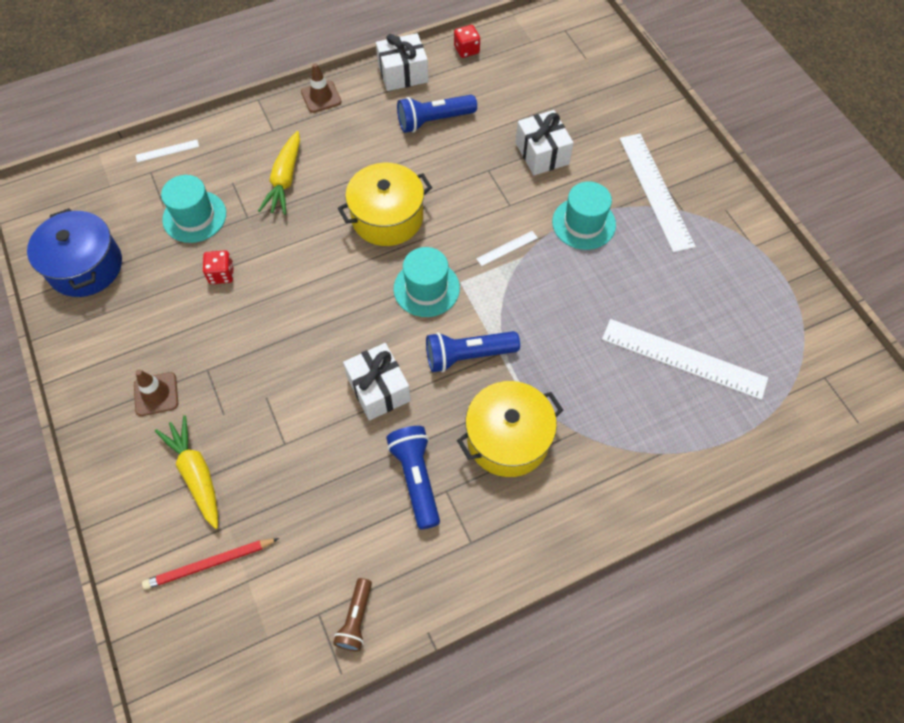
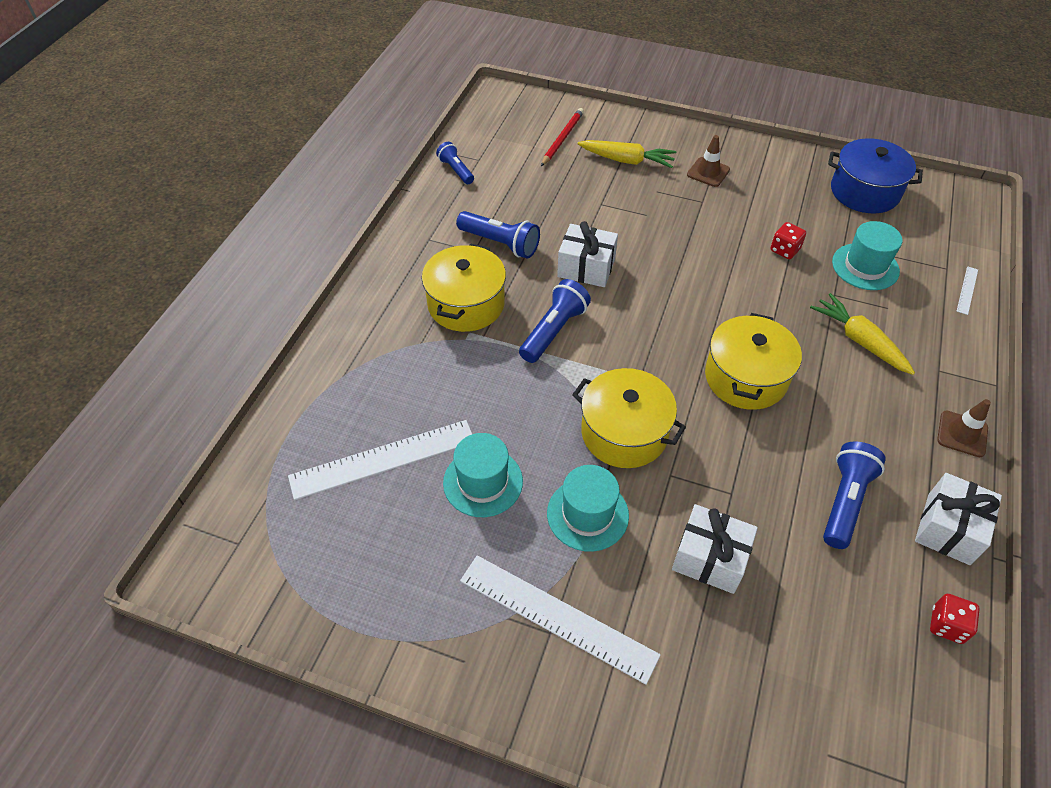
camera: 135 degrees right, 10 degrees down
brown flashlight [333,578,372,652] -> blue flashlight [436,142,474,184]
turquoise hat [394,247,460,317] -> turquoise hat moved to [443,433,523,517]
white ruler [476,231,538,266] -> yellow pot [572,368,686,468]

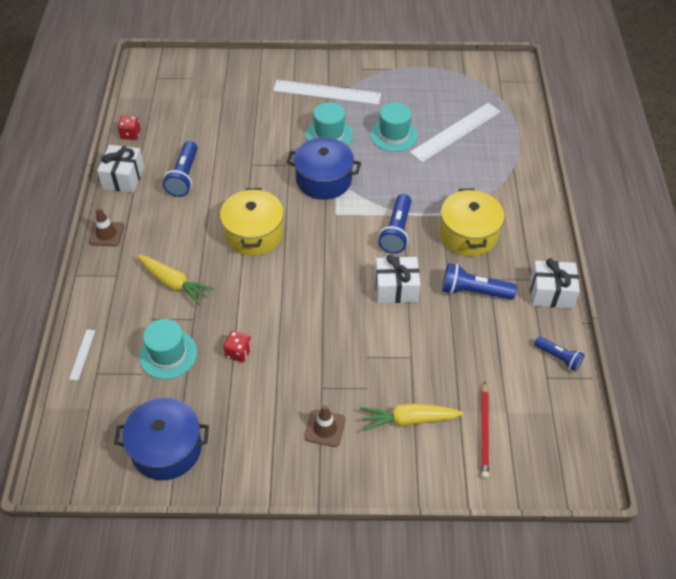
camera: 160 degrees right, 0 degrees up
yellow pot [572,368,686,468] -> blue pot [287,137,361,200]
white gift [672,504,758,594] -> white gift moved to [530,258,580,308]

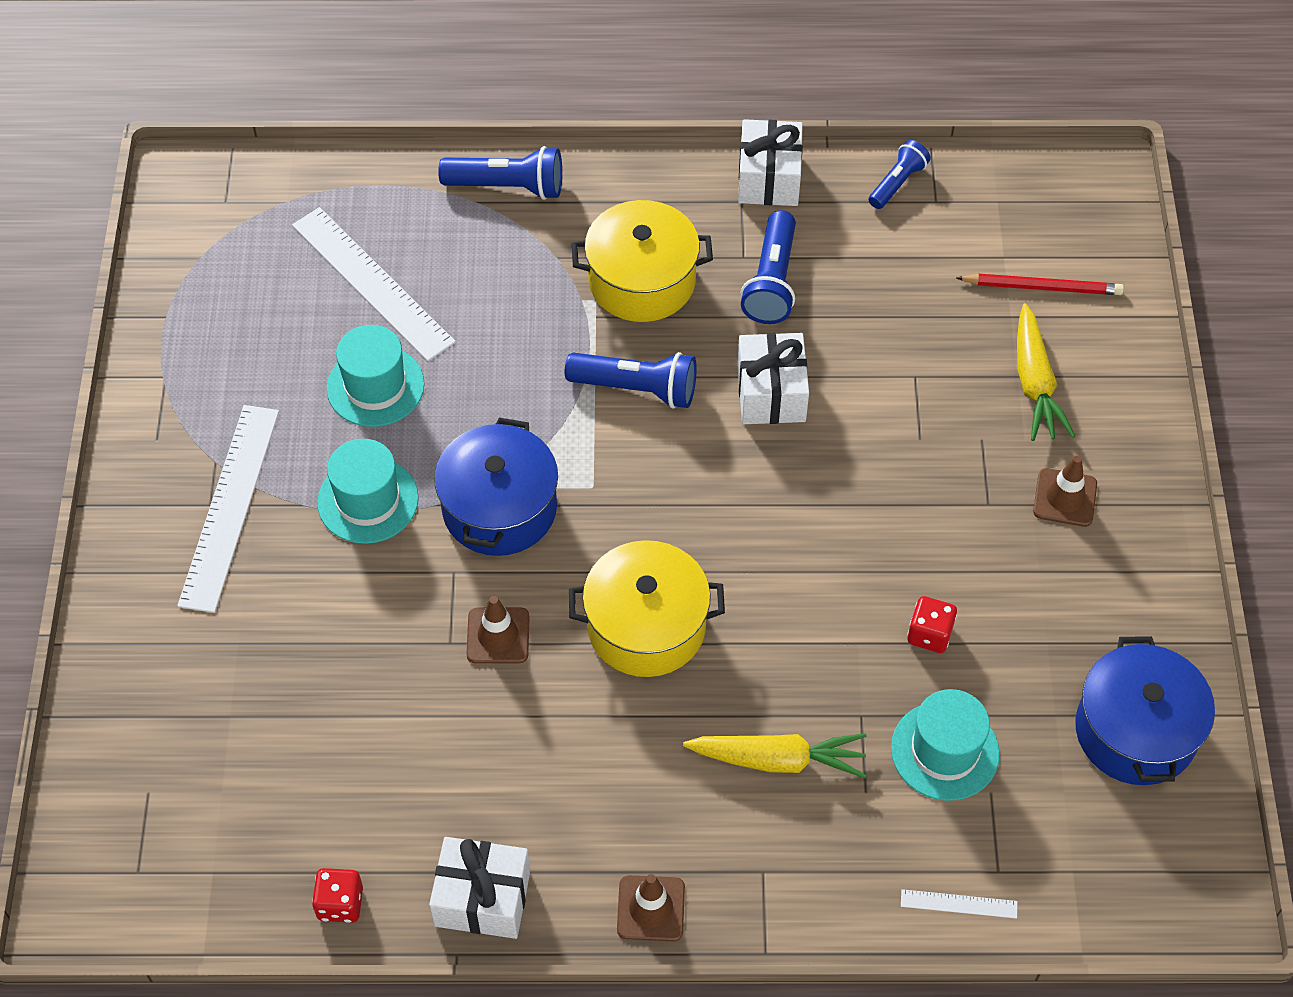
camera: 90 degrees left, 5 degrees up
yellow carrot [137,255,214,305] -> yellow carrot turned 60 degrees clockwise [683,733,866,778]
blue flashlight [163,141,198,197] -> blue flashlight moved to [438,146,562,200]
none -> brown traffic cone [467,596,530,664]

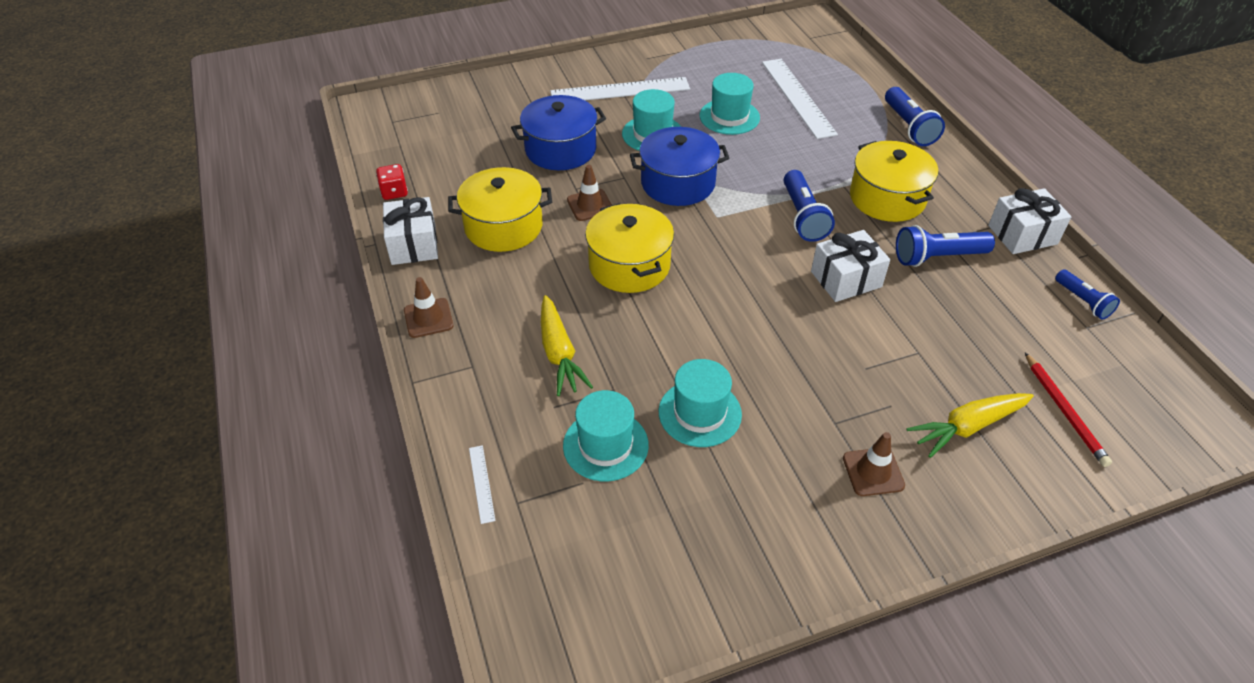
camera: 70 degrees right, 10 degrees down
white ruler [292,207,456,361] -> white ruler turned 45 degrees counterclockwise [762,59,838,139]
blue flashlight [869,140,931,209] -> blue flashlight turned 45 degrees clockwise [1055,269,1120,320]
red dice [907,596,957,653] -> turquoise hat [659,359,742,447]
blue pot [1075,636,1215,785] -> blue pot moved to [511,95,606,170]
none -> yellow pot [448,167,552,252]

